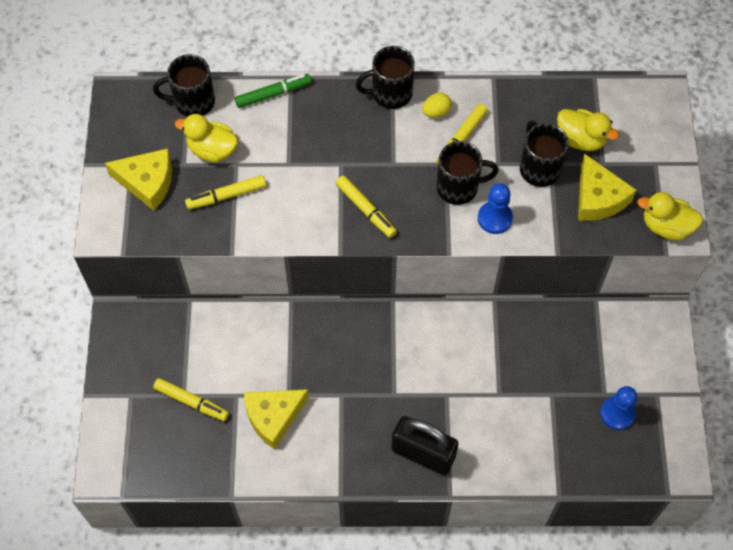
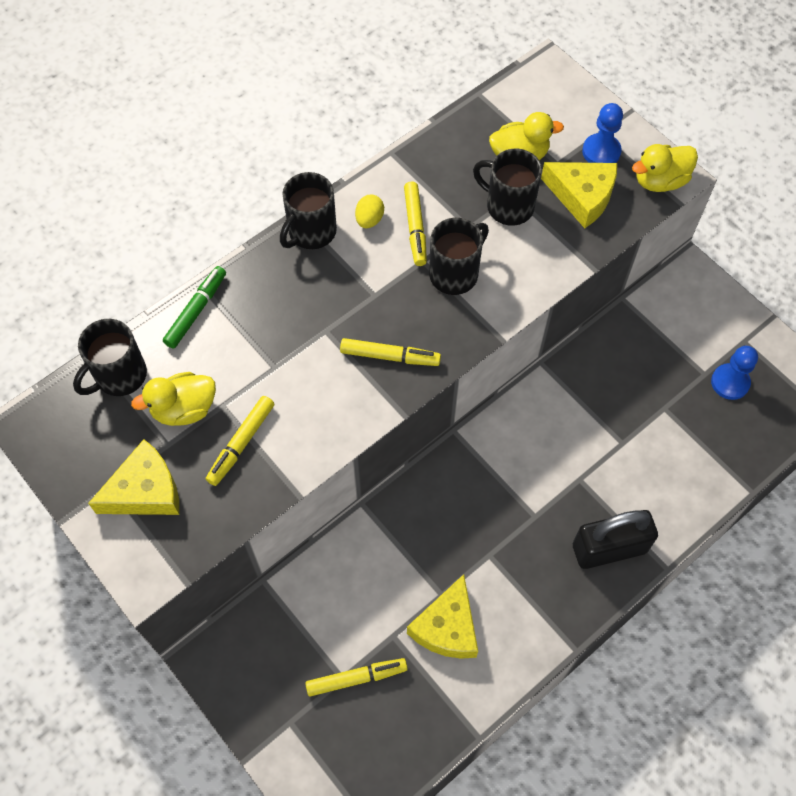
camera: 40 degrees left, 0 degrees up
blue pawn [478,183,513,234] -> blue pawn moved to [582,103,623,163]

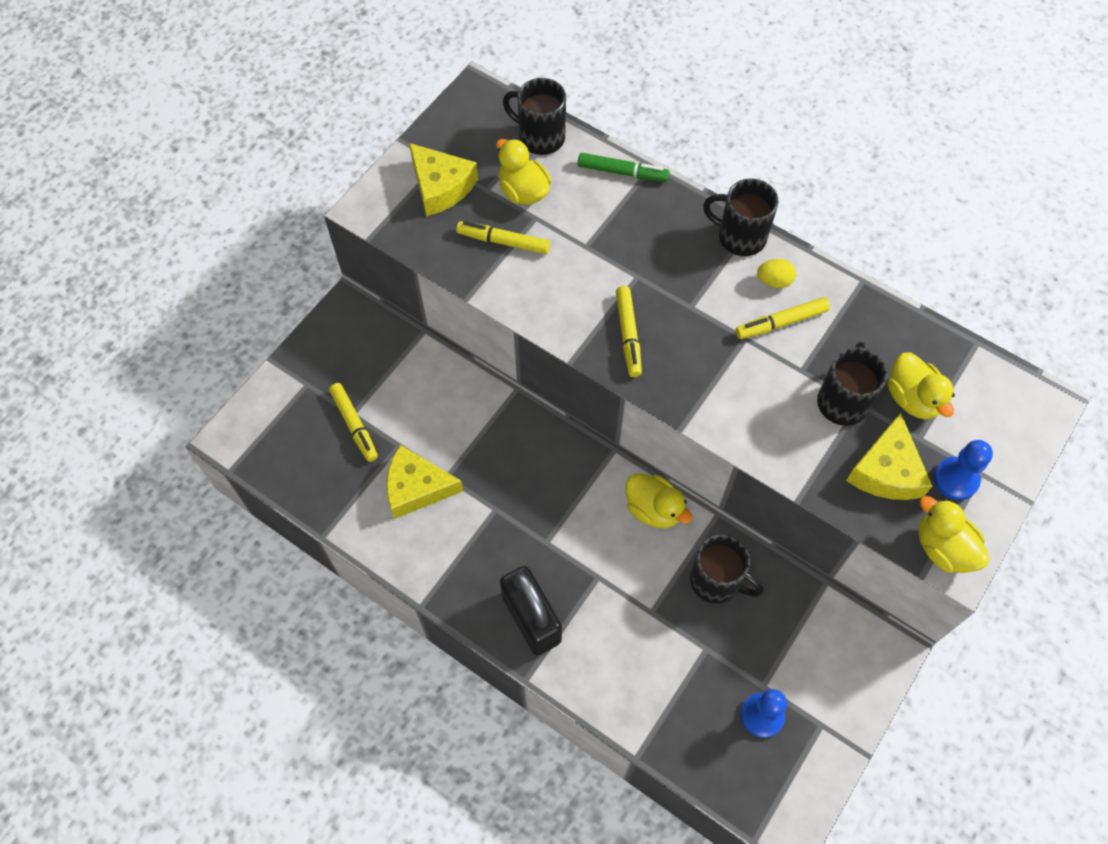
camera: 75 degrees right, 0 degrees up
black mug [429,218,489,295] -> black mug moved to [690,534,763,604]
none -> yellow duck [626,473,692,528]

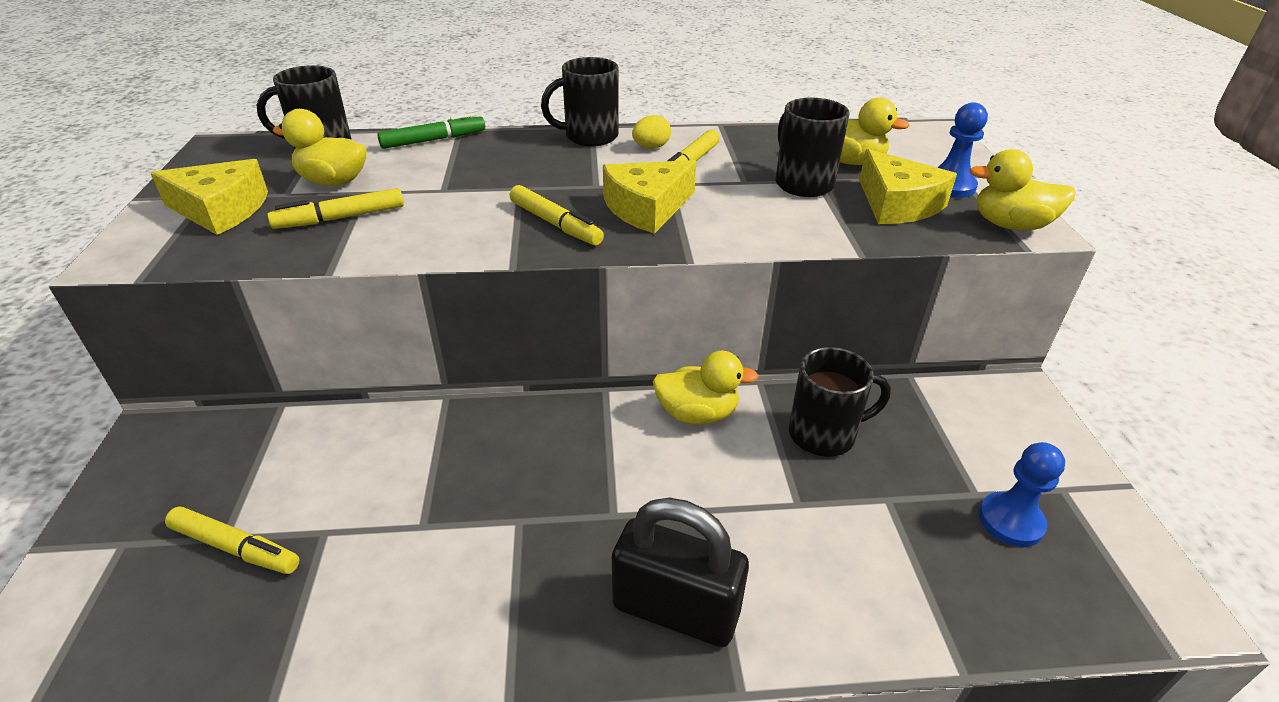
camera: 40 degrees left, 25 degrees down
yellow cheese [386,445,463,519] -> yellow cheese moved to [603,160,697,234]

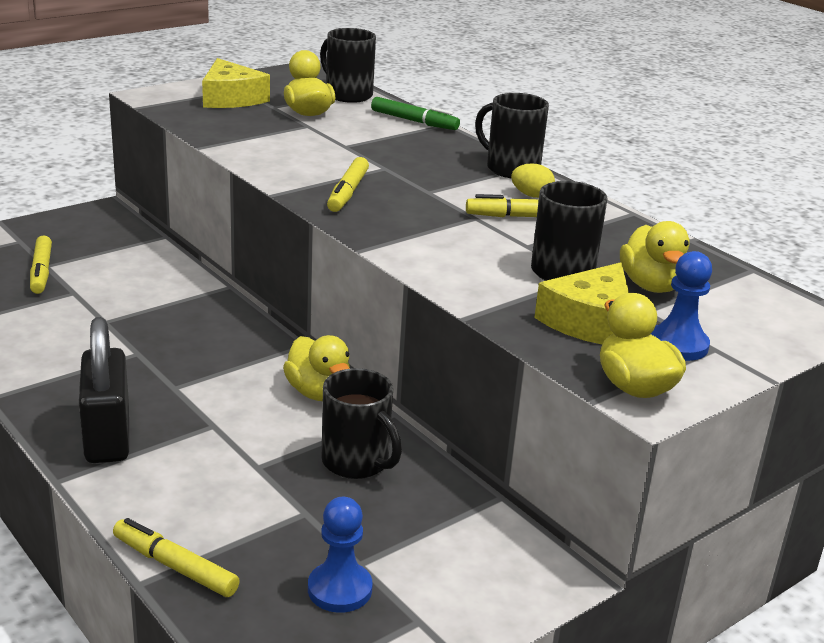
camera: 55 degrees right, 10 degrees down
yellow marker [267,188,404,229] -> yellow marker moved to [113,518,240,597]
yellow cheese [603,160,697,234] -> none

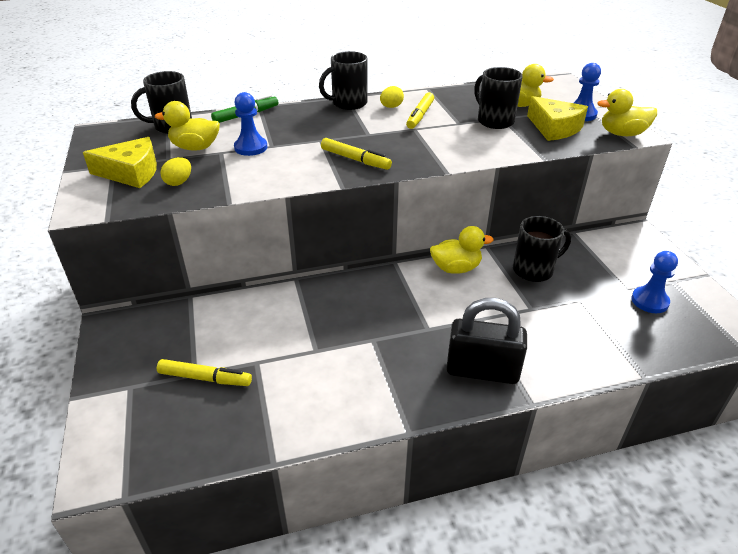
camera: 65 degrees left, 10 degrees up
yellow marker [113,518,240,597] -> none
none -> yellow egg [160,157,191,186]
none -> blue pawn [234,92,267,156]

